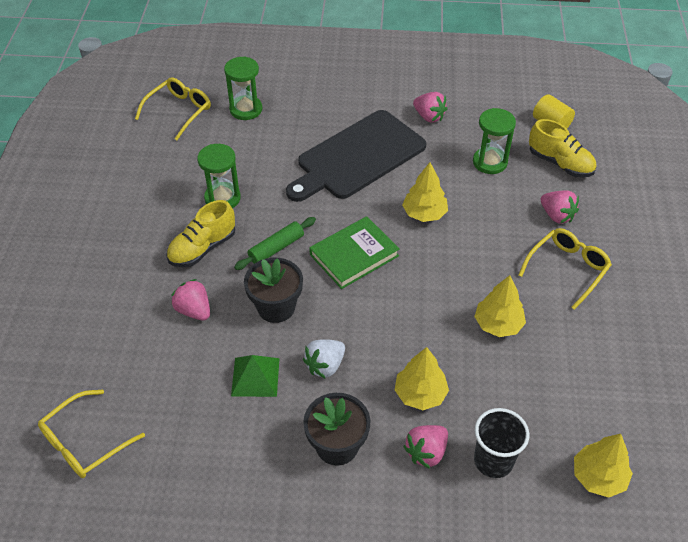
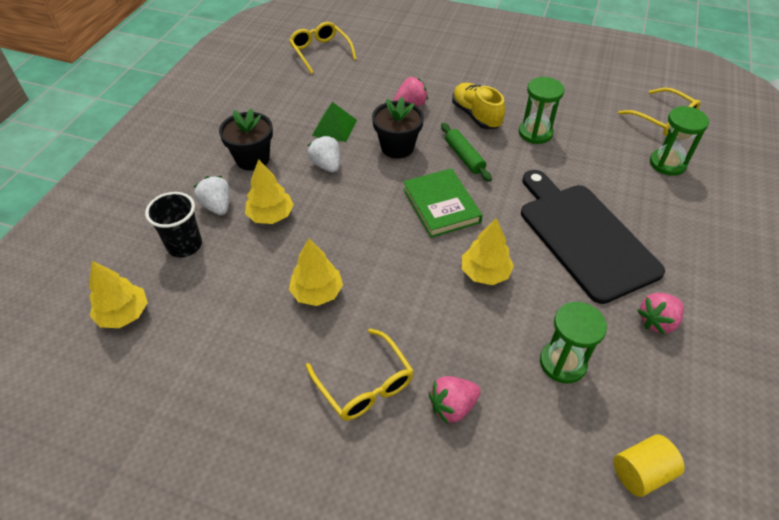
camera: 105 degrees right, 0 degrees up
pink strawberry [403,425,448,469] -> white strawberry [194,176,230,215]
yellow shoe [529,119,596,177] -> none

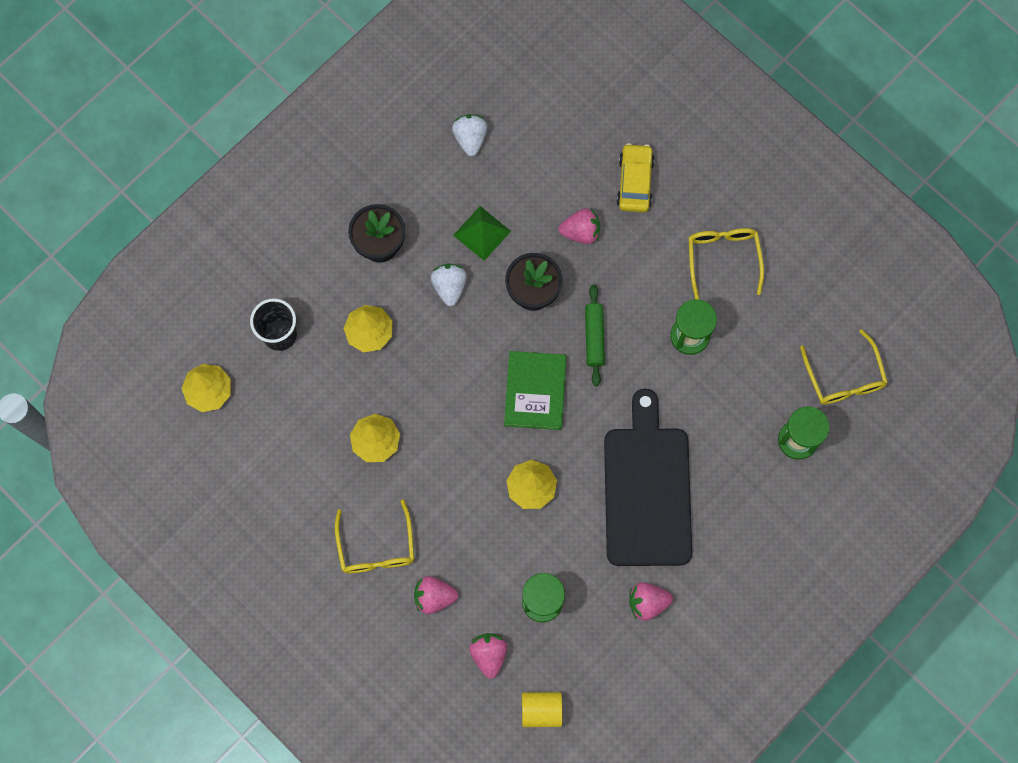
camera: 25 degrees right, 25 degrees up
white strawberry [194,176,230,215] -> white strawberry moved to [452,114,487,156]
yellow glasses [289,22,357,74] -> yellow glasses moved to [689,228,764,299]
yellow shoe [452,83,505,129] -> none
none -> pink strawberry [469,633,507,679]
none -> yellow car [616,143,655,212]

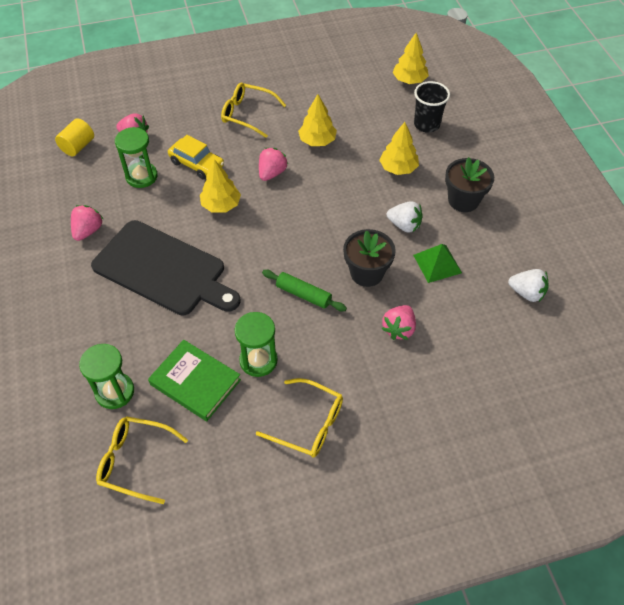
camera: 120 degrees right, 20 degrees down
pink strawberry [414,576,458,614] -> pink strawberry moved to [259,148,288,181]
green book [504,351,566,430] -> green book moved to [148,340,241,421]
yellow car [616,143,655,212] -> yellow car moved to [168,135,224,180]

